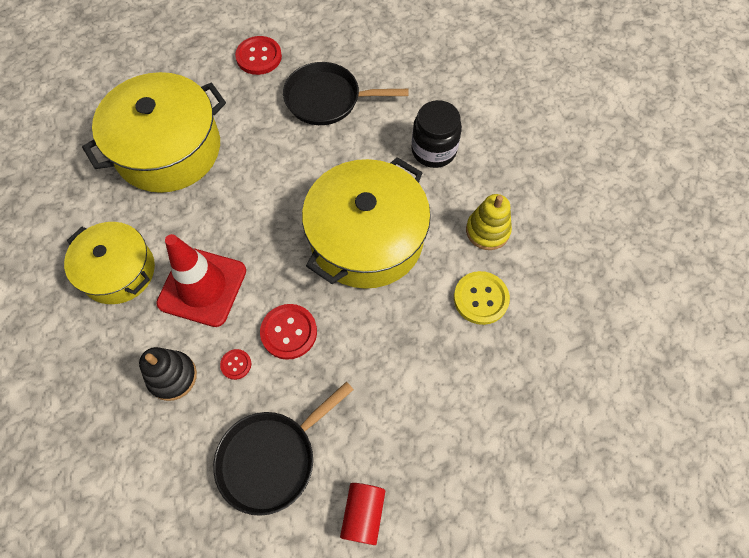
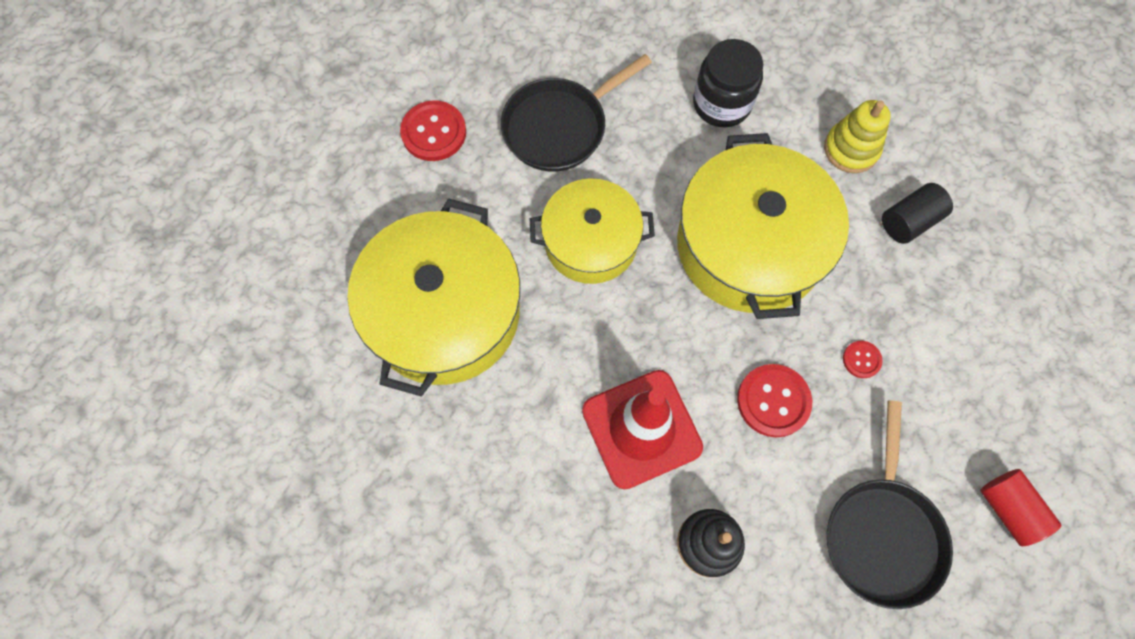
camera: 40 degrees left, 5 degrees up
yellow pot [64,222,155,304] -> yellow pot moved to [530,179,655,284]
red button [220,349,251,380] -> red button moved to [843,341,883,378]
yellow button [454,271,510,325] -> black cylinder [882,183,953,244]

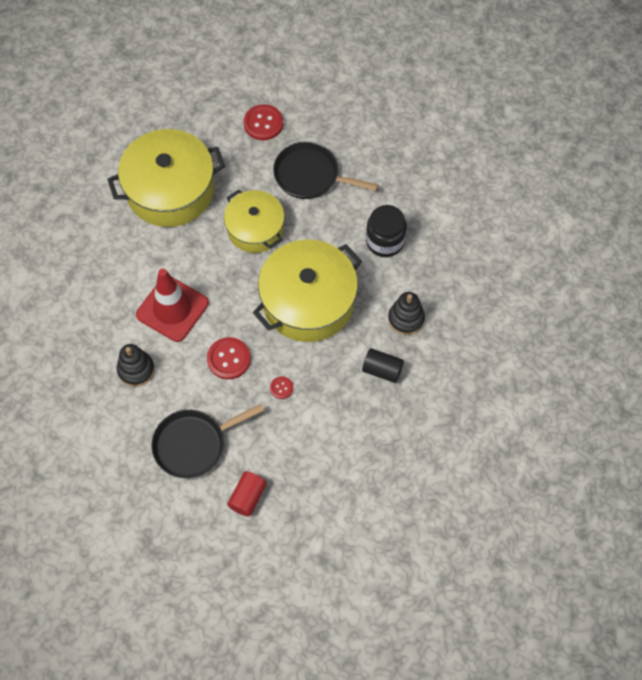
camera: 55 degrees right, 5 degrees down
yellow stacking toy [824,100,891,173] -> black stacking toy [388,292,425,335]

